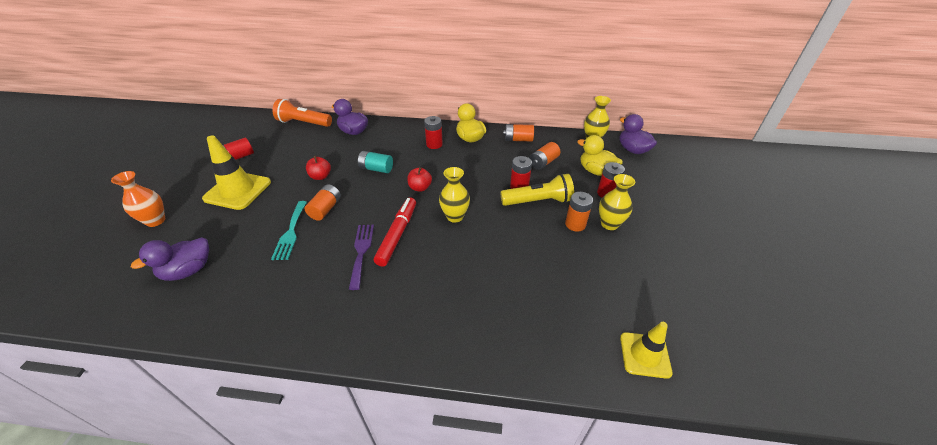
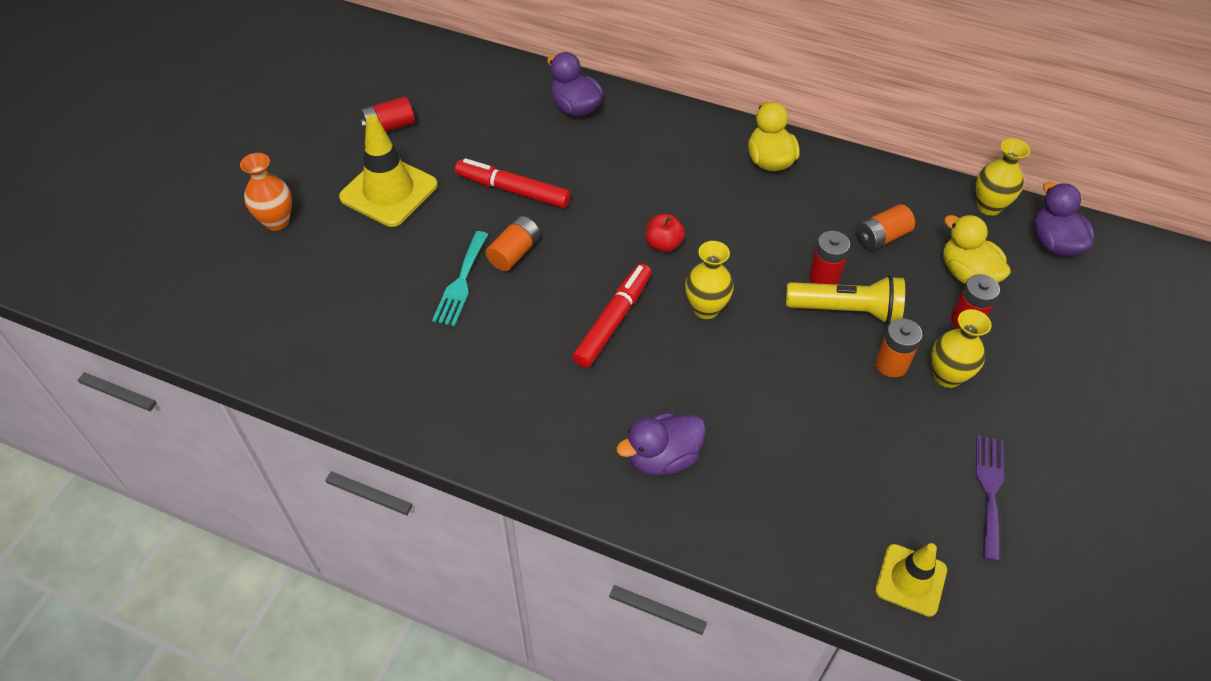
camera: 15 degrees right, 10 degrees up
purple duck [131,237,209,281] -> purple duck moved to [616,413,706,476]
orange flashlight [273,99,332,127] -> none
red apple [306,156,331,180] -> red marker [455,158,571,208]
purple fork [349,225,374,290] -> purple fork moved to [976,435,1004,562]
turquoise battery [358,151,393,173] -> none
red battery [424,116,443,149] -> none
orange battery [503,124,534,141] -> none

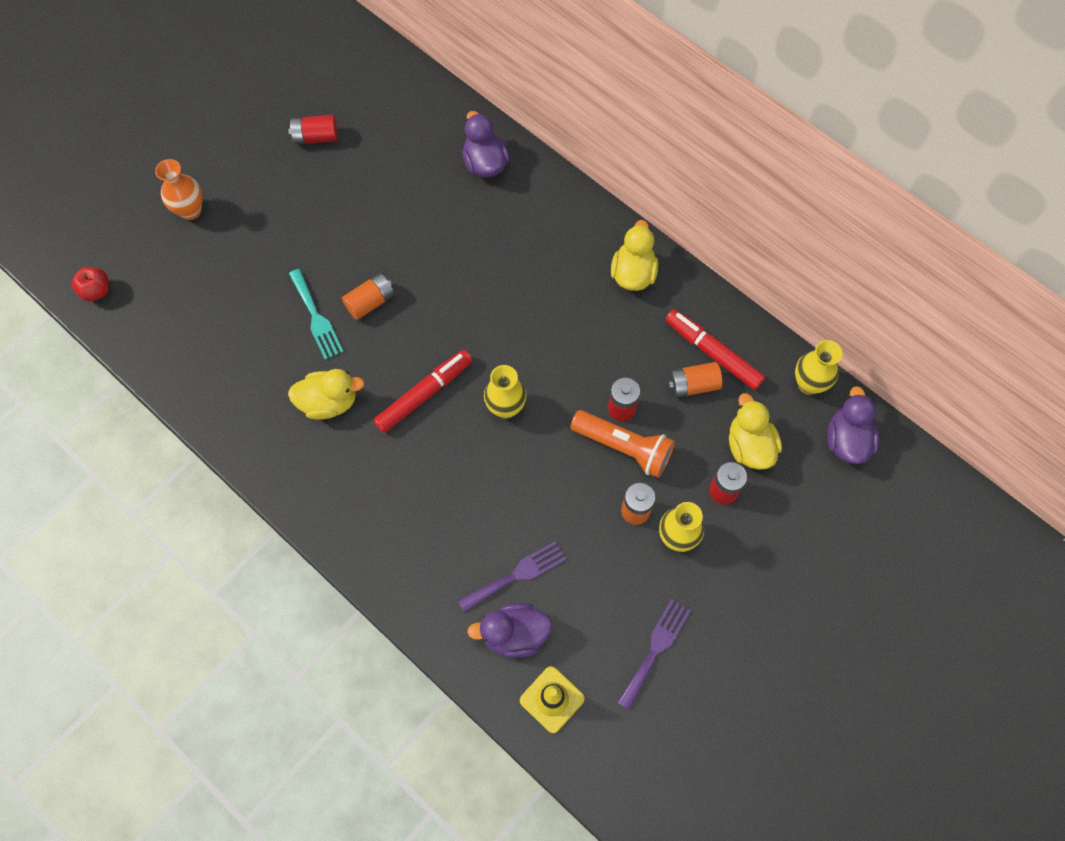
camera: 20 degrees right, 15 degrees up
yellow traffic cone [339,115,438,227] -> none
turquoise fork [432,231,488,326] -> turquoise fork turned 60 degrees counterclockwise [289,269,344,360]
red marker [455,158,571,208] -> red marker moved to [665,309,765,390]
purple duck [616,413,706,476] -> purple duck moved to [467,603,552,658]
red apple [646,214,685,252] -> red apple moved to [71,267,109,301]
yellow flashlight [786,275,905,324] -> orange flashlight [570,410,675,478]
none -> yellow duck [288,369,365,420]
none -> purple fork [458,541,566,612]

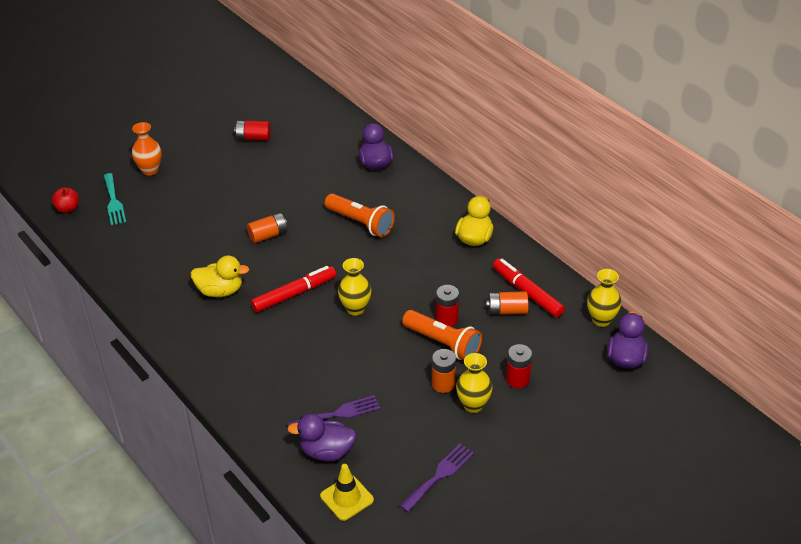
camera: 10 degrees right, 25 degrees down
turquoise fork [289,269,344,360] -> turquoise fork moved to [104,173,126,225]
yellow duck [729,393,782,470] -> none
none -> orange flashlight [325,194,395,237]

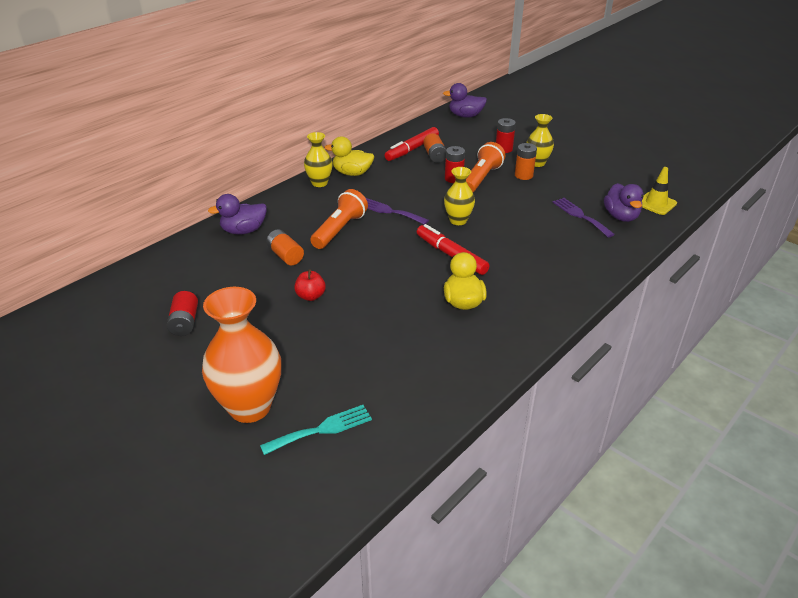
camera: 100 degrees left, 5 degrees down
red apple [52,187,79,213] -> red apple moved to [294,270,326,301]
orange vase [132,122,162,176] -> orange vase [202,287,281,423], size x1.77
orange battery [247,213,287,243] -> orange battery moved to [266,229,304,265]
purple fork [400,444,474,512] -> purple fork moved to [366,198,429,224]
yellow vase [587,269,622,327] -> yellow vase moved to [304,132,333,187]

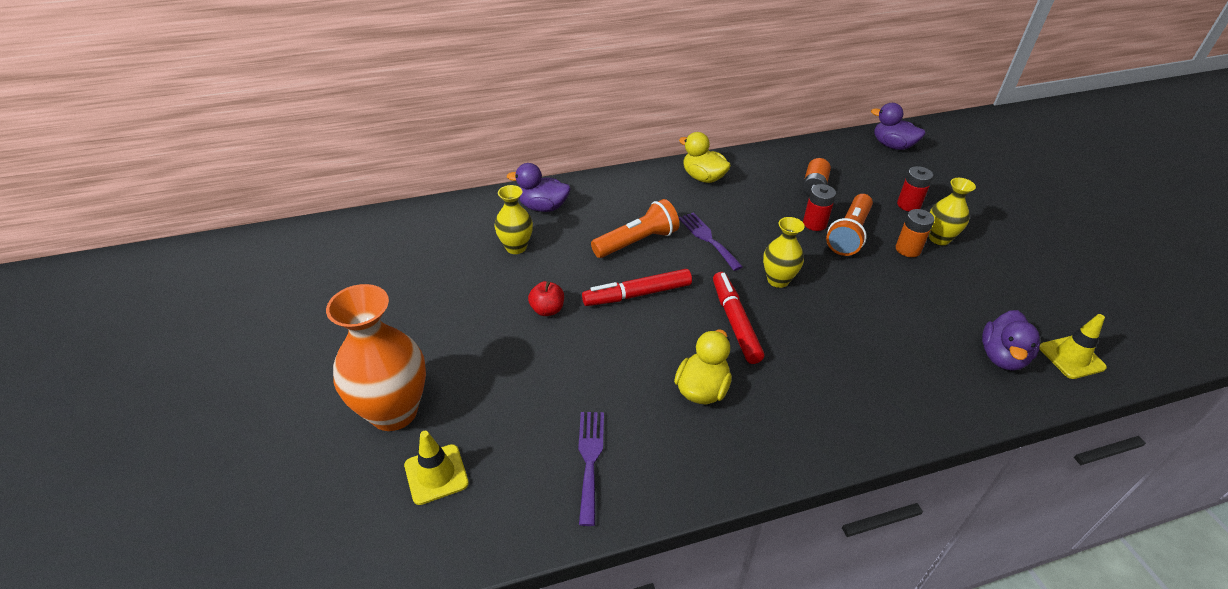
camera: 30 degrees right, 5 degrees up
red battery [167,291,198,336] -> none
turquoise fork [260,405,372,455] -> yellow traffic cone [404,431,469,505]
orange battery [266,229,304,265] -> none
yellow vase [304,132,333,187] -> yellow vase moved to [494,185,533,254]
red marker [384,127,439,161] -> red marker moved to [582,269,692,306]
orange flashlight [466,142,505,192] -> orange flashlight turned 150 degrees clockwise [826,194,873,256]
purple fork [553,198,615,238] -> purple fork moved to [578,412,604,526]

